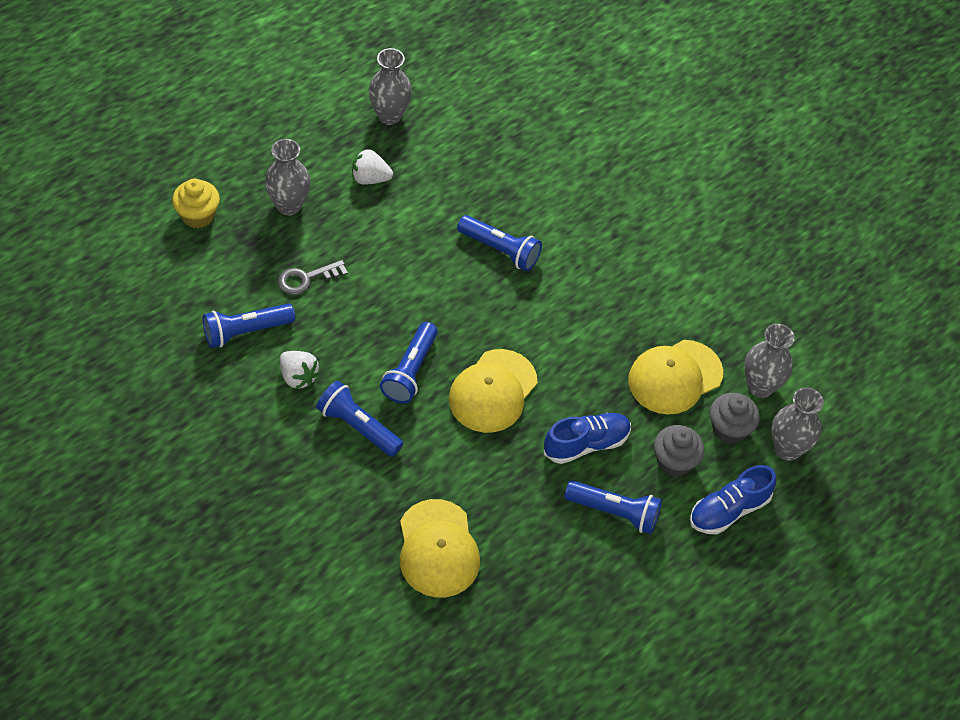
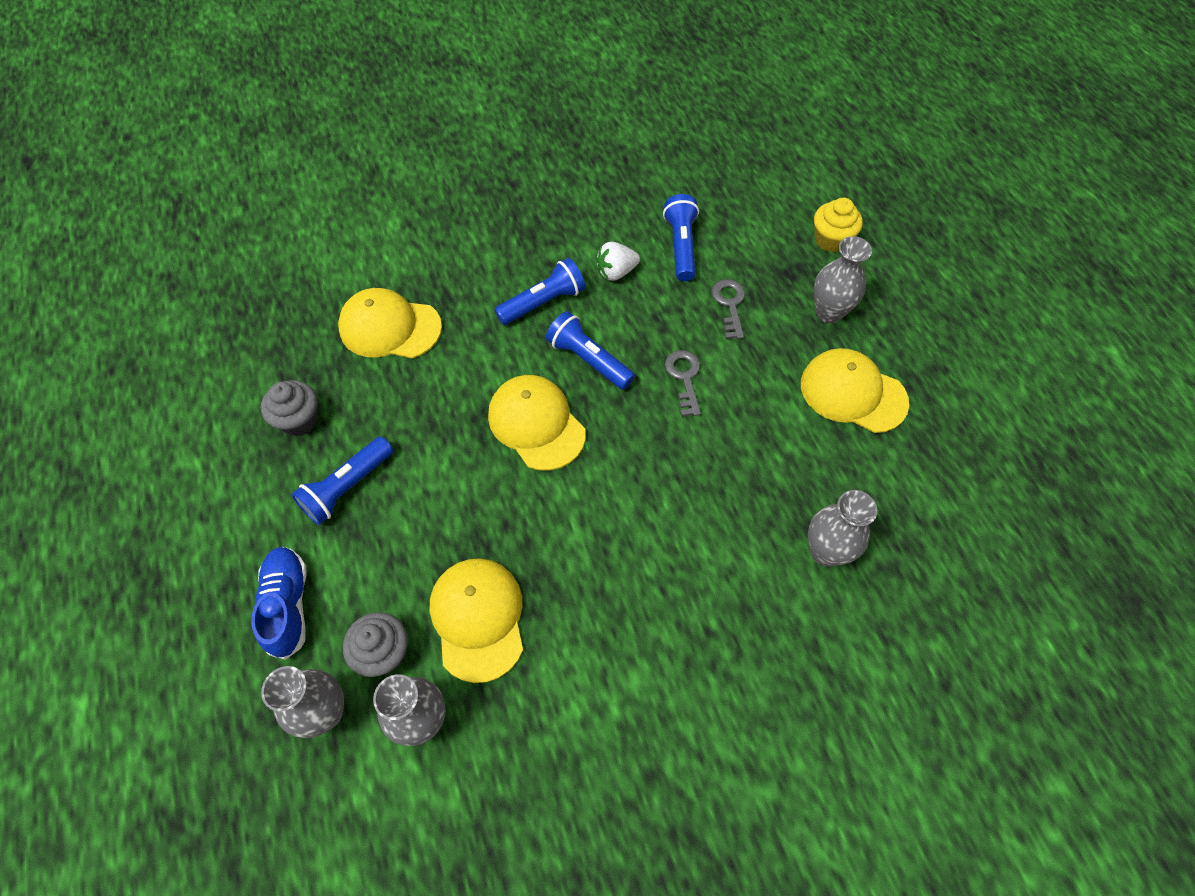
camera: 115 degrees right, 5 degrees up
white strawberry [352,149,393,185] -> yellow cap [801,348,909,433]
grey vase [368,48,412,125] -> grey vase moved to [808,490,877,567]
blue flashlight [457,215,542,271] -> none
blue shoe [544,413,631,464] -> none
grey cupcake [654,425,704,477] -> grey cupcake moved to [261,380,318,436]
none -> grey key [665,350,701,416]

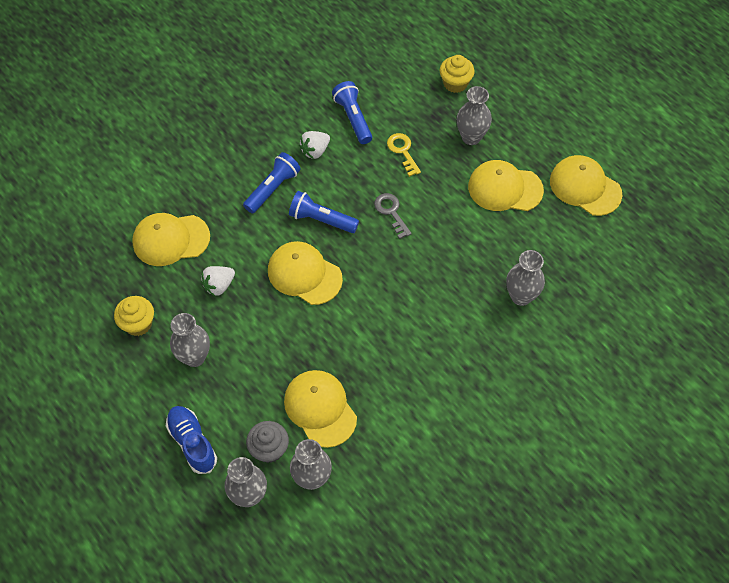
camera: 20 degrees left, 0 degrees up
grey cupcake [261,380,318,436] -> yellow cupcake [114,296,154,336]
blue flashlight [291,437,393,525] -> grey vase [170,313,210,367]
grey key [712,279,745,339] -> yellow key [387,133,421,177]
none -> white strawberry [201,266,235,296]
none -> yellow cap [550,155,623,216]

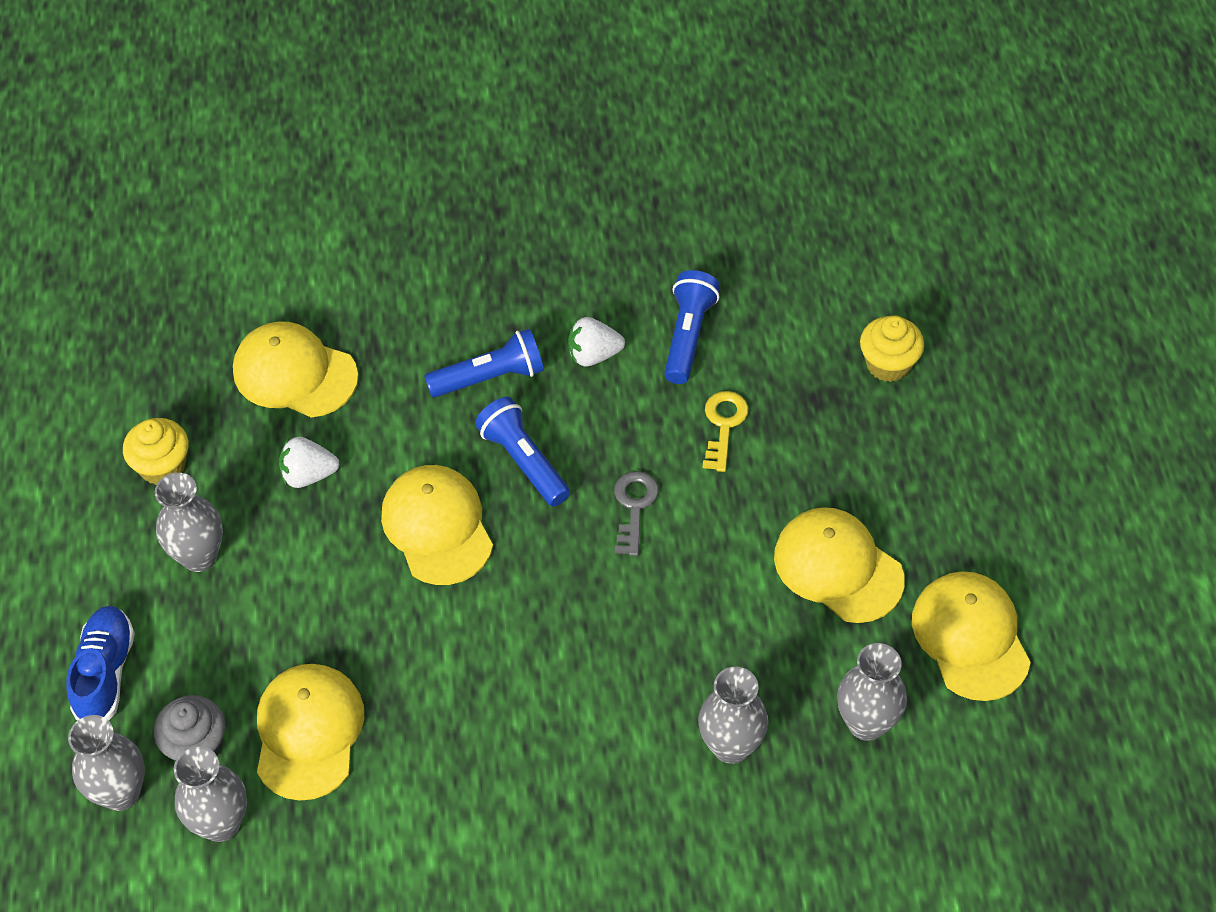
camera: 35 degrees right, 5 degrees down
grey vase [457,86,492,145] -> grey vase moved to [837,643,907,741]

